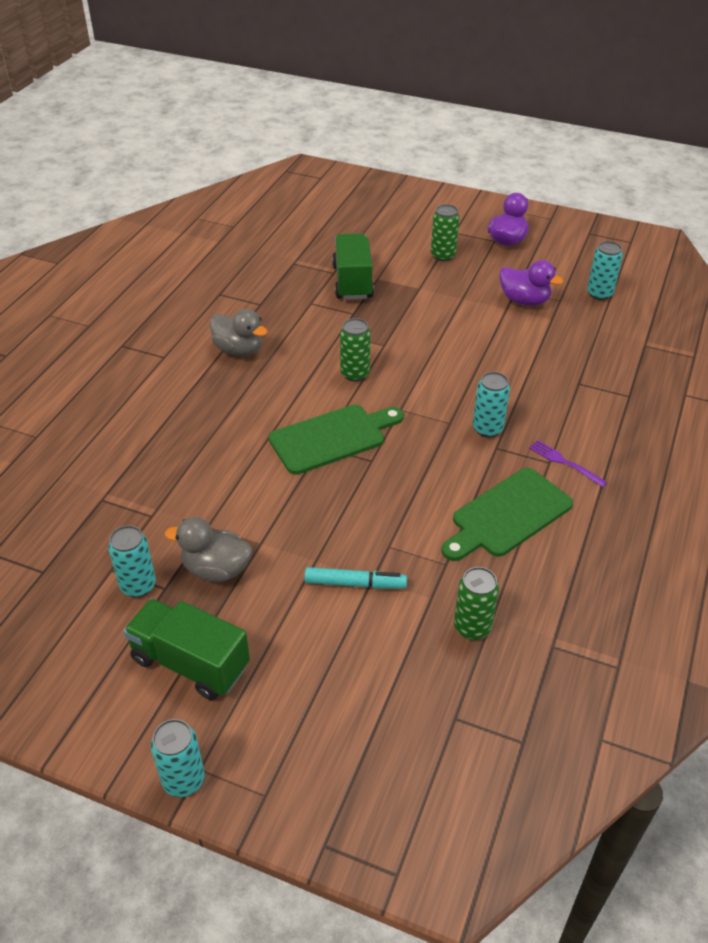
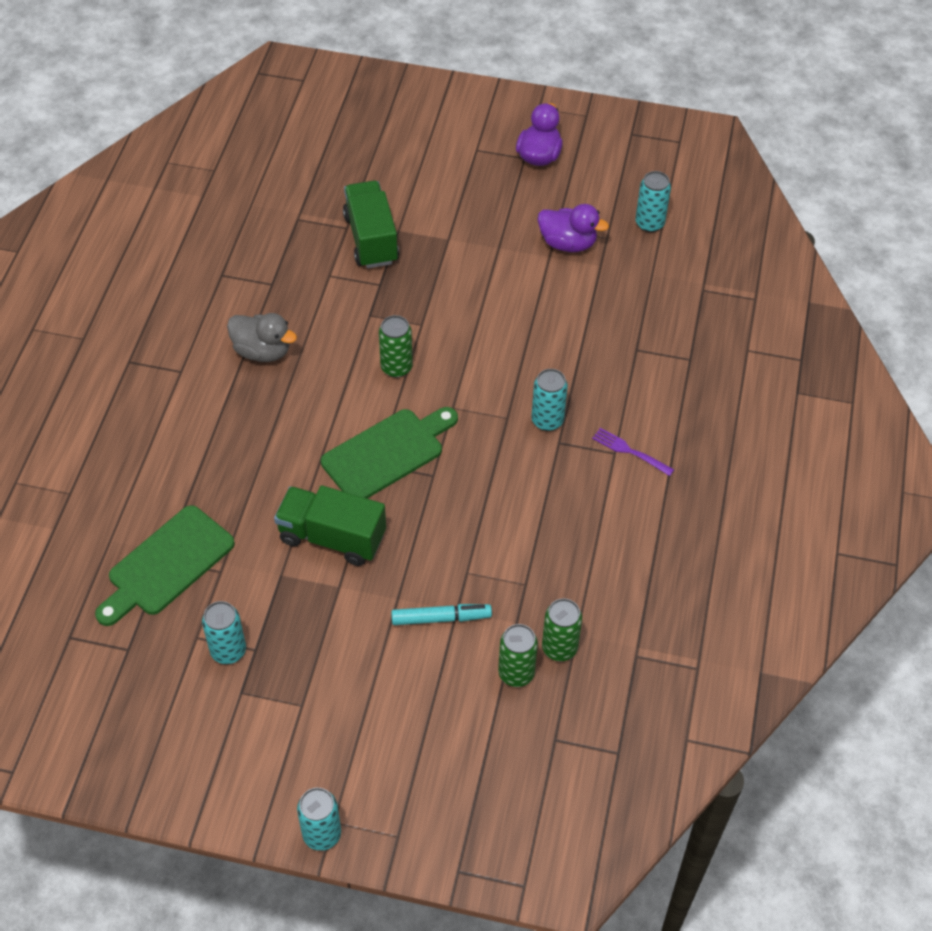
camera: 10 degrees left, 10 degrees up
green truck [123,598,250,700] -> green truck moved to [274,485,386,566]
grey duck [165,517,252,582] -> none
green can [431,204,459,261] -> green can moved to [498,624,538,687]
green cutting board [441,468,573,561] -> green cutting board moved to [95,505,235,626]

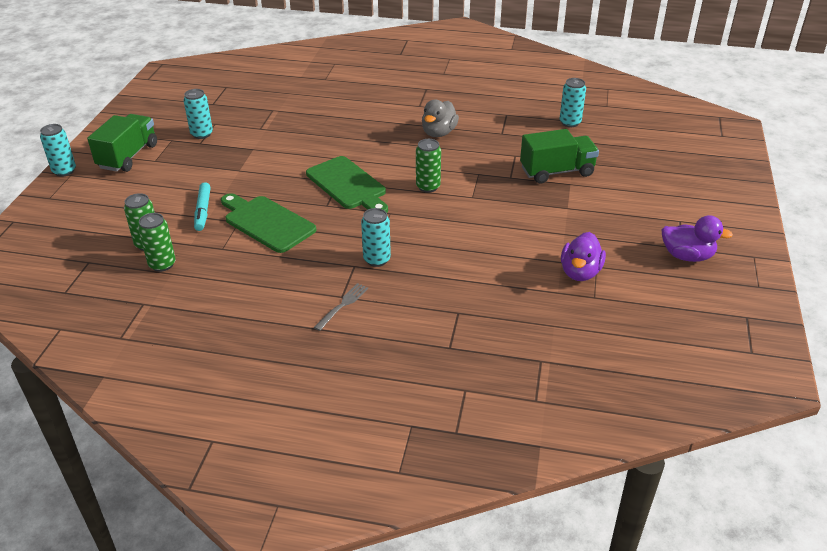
camera: 90 degrees right, 15 degrees down
green cutting board [95,505,235,626] -> green cutting board moved to [221,193,316,253]
green truck [274,485,386,566] -> green truck moved to [87,114,157,172]
purple fork [592,428,674,476] -> grey fork [314,283,368,331]
turquoise can [635,171,671,232] -> turquoise can moved to [559,78,586,127]

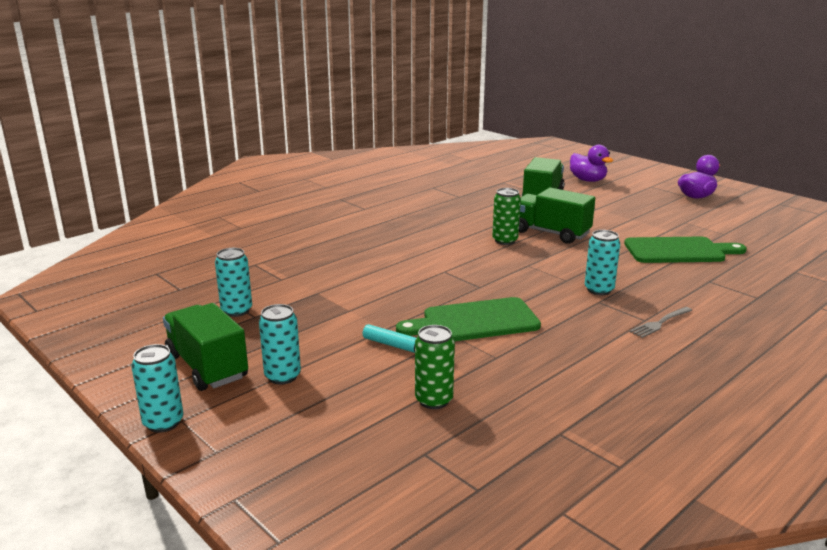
camera: 55 degrees left, 15 degrees down
green can [138,213,176,272] -> none
green cutting board [306,156,388,213] -> green cutting board moved to [624,237,747,263]
grey fork [314,283,368,331] -> grey fork turned 105 degrees counterclockwise [630,307,692,338]
grey duck [422,100,459,137] -> none
turquoise can [559,78,586,127] -> turquoise can moved to [259,304,301,385]
purple duck [561,232,606,281] -> purple duck moved to [570,145,613,182]
none -> green truck [519,188,595,244]

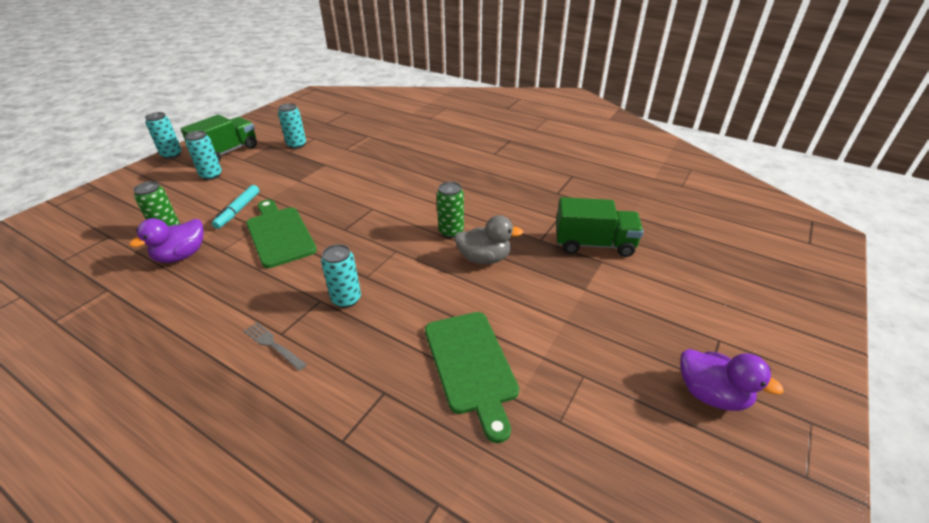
camera: 75 degrees right, 15 degrees up
green truck [519,188,595,244] -> grey duck [454,215,523,264]
purple duck [570,145,613,182] -> purple duck moved to [129,218,203,263]

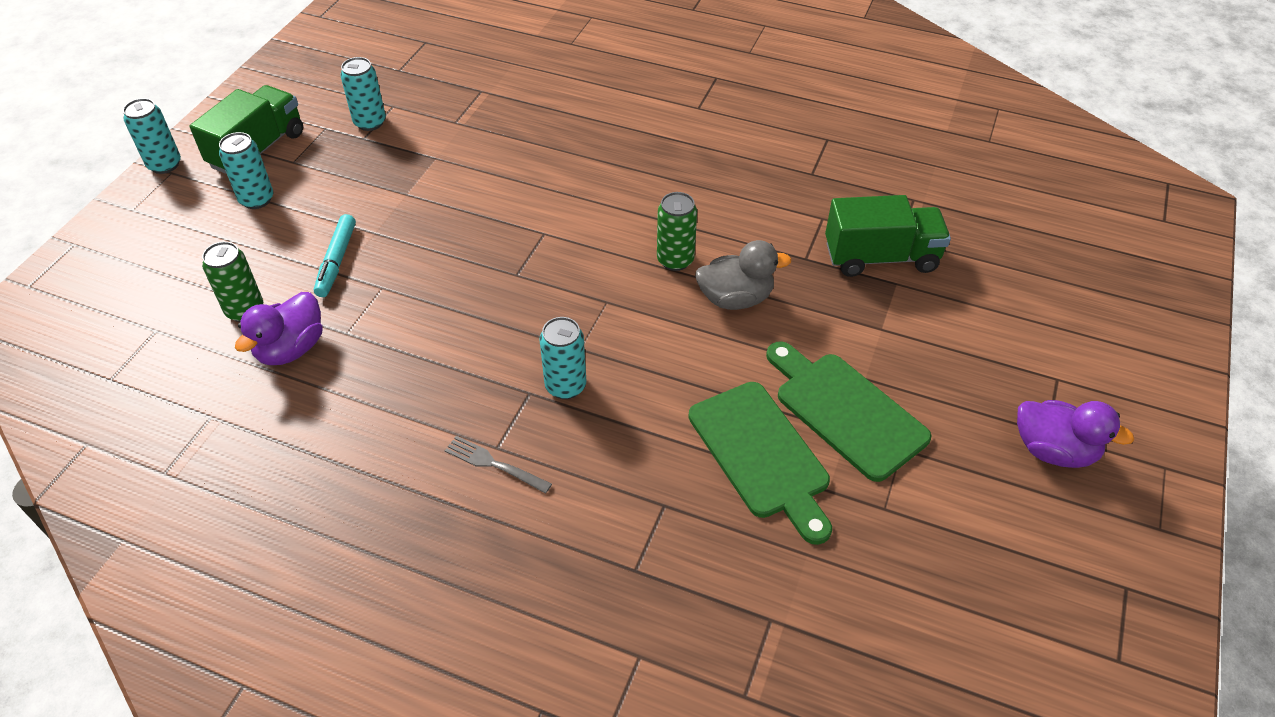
camera: 10 degrees left, 10 degrees up
green cutting board [246,199,317,268] -> green cutting board moved to [766,341,932,482]

